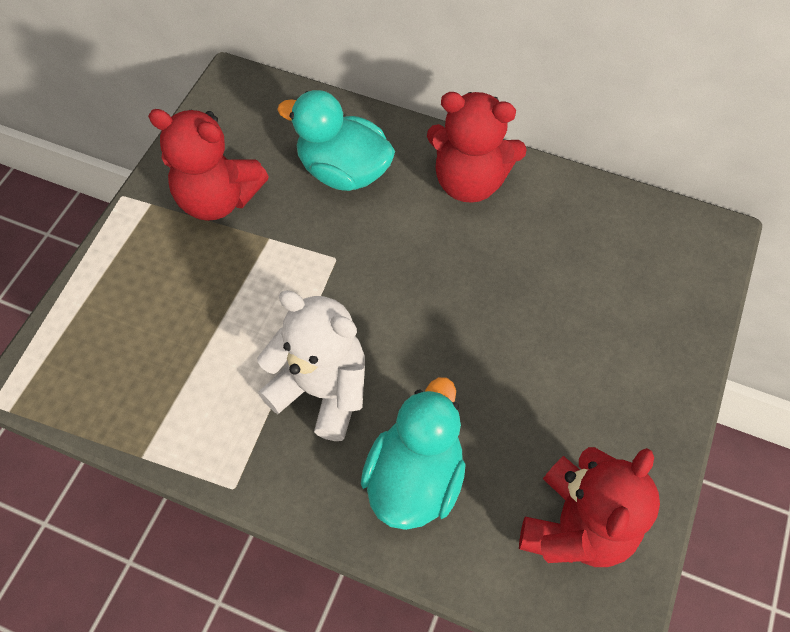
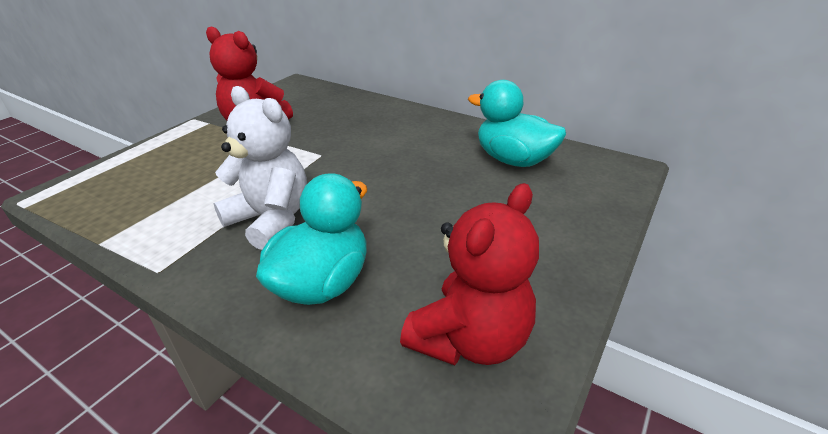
camera: 10 degrees right, 25 degrees down
turquoise duck [277,90,395,191] -> turquoise duck moved to [468,80,566,167]
red teddy bear [427,92,527,203] -> none

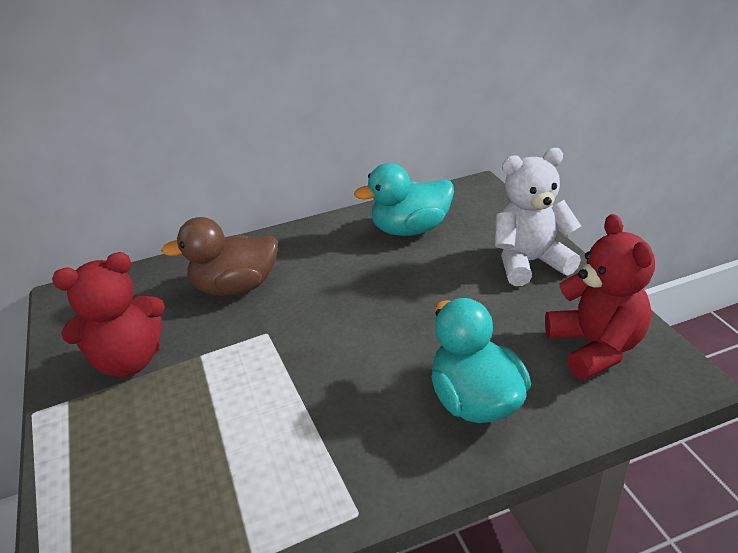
camera: 50 degrees left, 0 degrees up
white teddy bear [214,86,307,250] -> white teddy bear moved to [495,148,581,286]
none -> brown duck [161,217,278,296]

